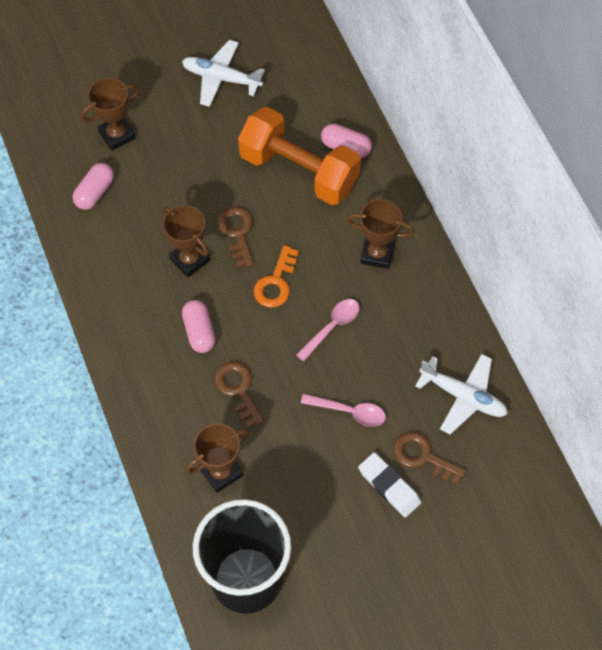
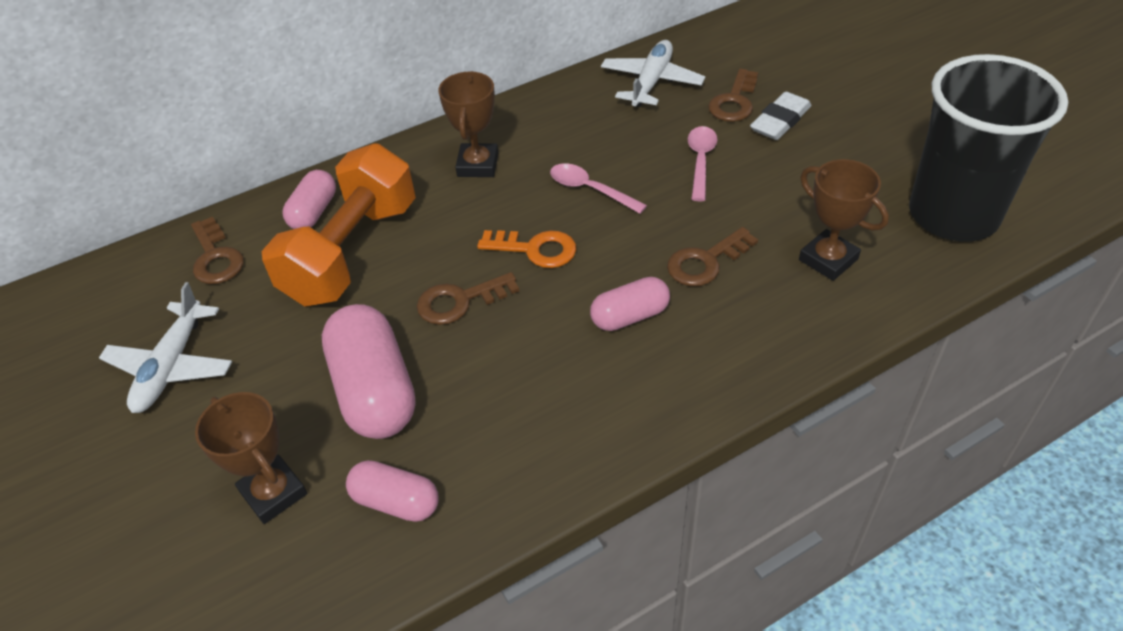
camera: 95 degrees left, 15 degrees down
brown trophy [163,205,210,277] -> none
none -> brown key [191,217,244,284]
none -> pink capsule [322,304,415,439]

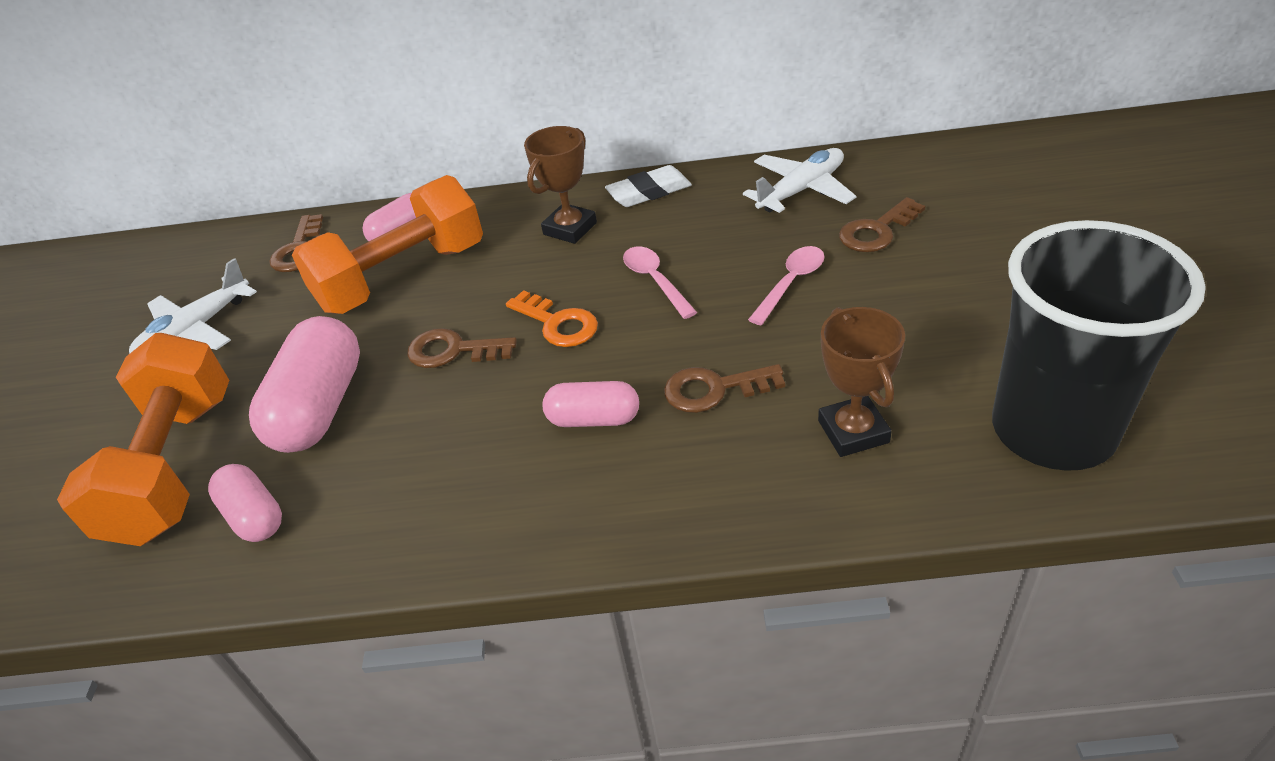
camera: 30 degrees right, 5 degrees down
brown trophy [195,392,307,524] -> orange dumbbell [57,333,229,546]
white eraser [750,92,812,140] -> white eraser moved to [605,165,692,207]

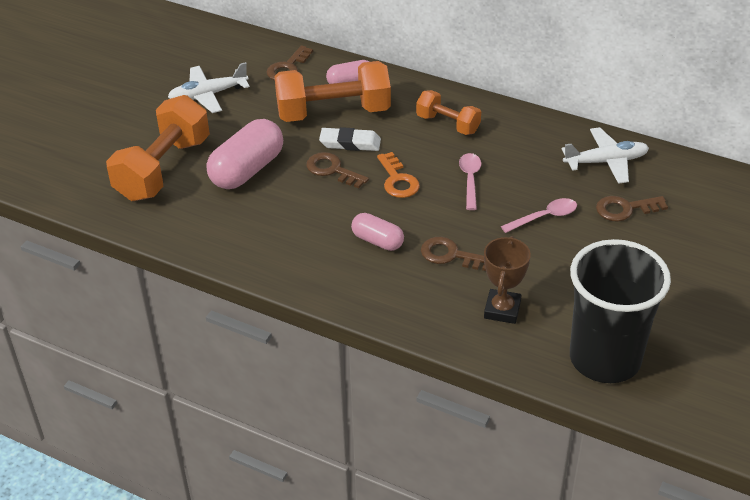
camera: 25 degrees right, 0 degrees up
pink capsule [208,464,282,542] -> none
brown trophy [524,126,597,244] -> orange dumbbell [416,90,481,135]
white eraser [605,165,692,207] -> white eraser moved to [319,127,381,151]

